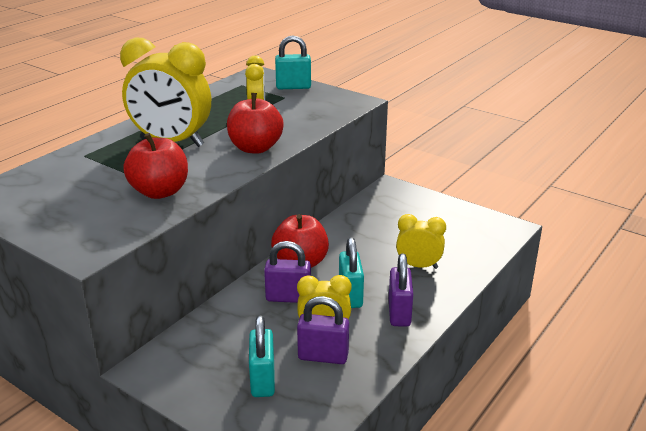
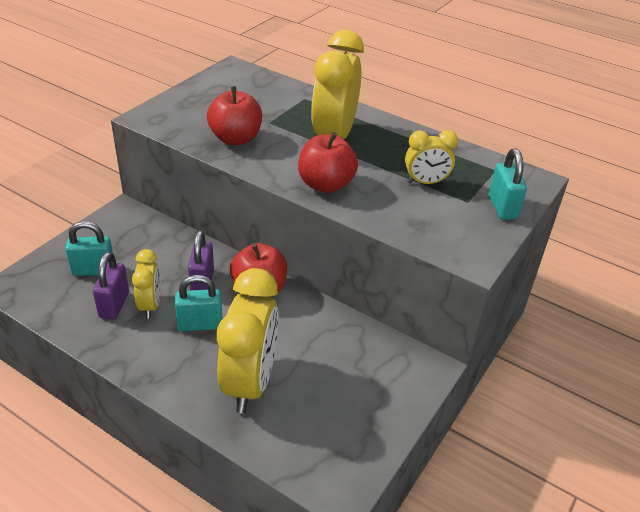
camera: 85 degrees right, 10 degrees up
purple padlock [389,254,413,327] -> none
yellow clock [396,214,446,269] -> yellow clock [217,268,279,413], size x1.86

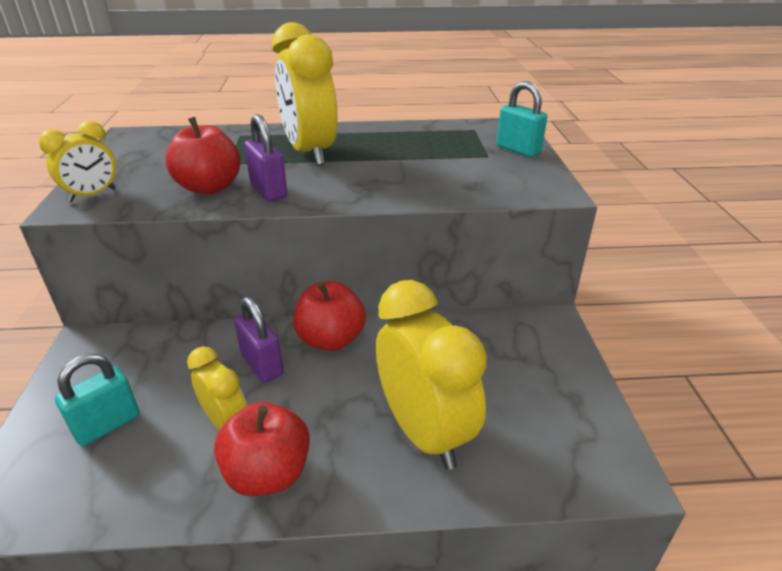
camera: 35 degrees left, 5 degrees down
purple padlock [93,252,129,319] -> purple padlock moved to [244,114,288,201]
turquoise padlock [175,275,222,332] -> none
red apple [298,132,358,193] -> red apple moved to [214,402,310,497]
yellow clock [405,130,458,184] -> yellow clock moved to [38,121,116,202]

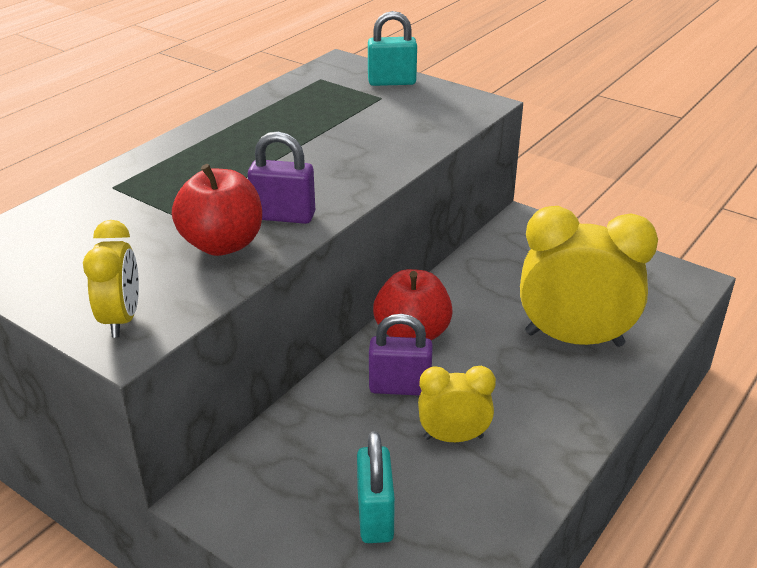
camera: 50 degrees left, 0 degrees up
red apple [214,402,310,497] -> none
yellow clock [272,22,338,166] -> none

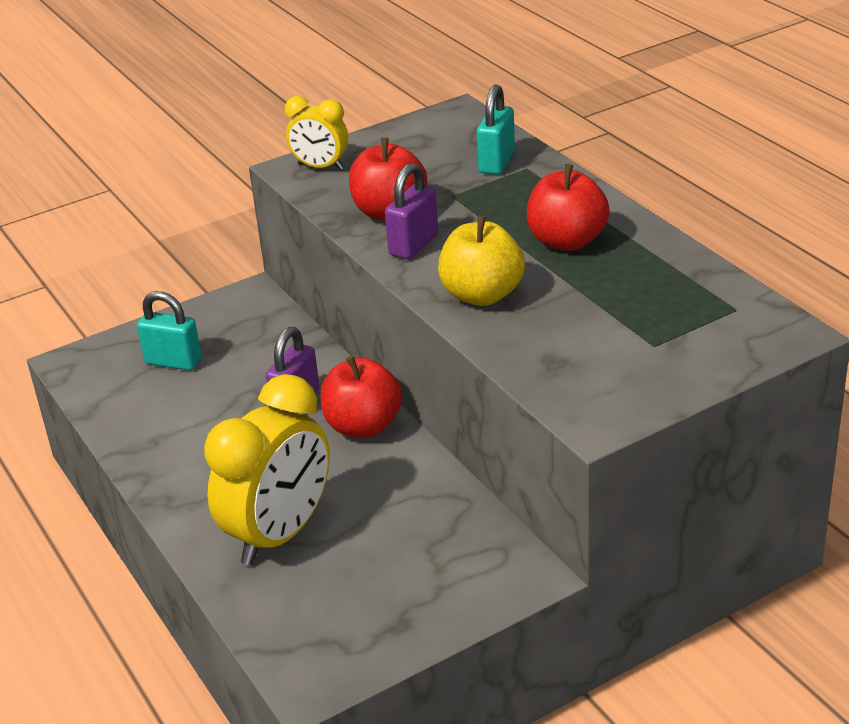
camera: 115 degrees right, 0 degrees up
turquoise padlock [368,11,417,86] -> turquoise padlock moved to [477,85,515,175]
yellow clock [418,366,496,442] -> none
none -> yellow apple [438,215,525,306]
none -> red apple [527,164,610,251]

